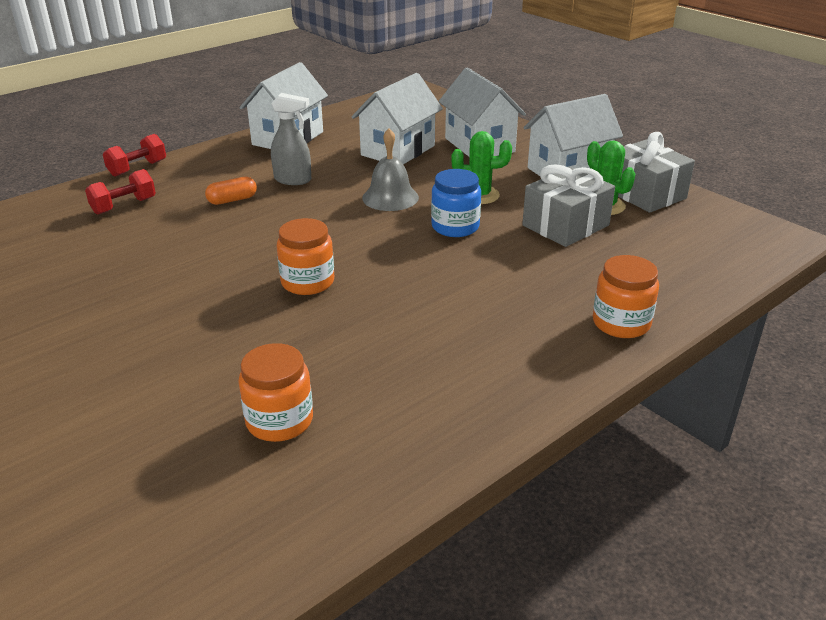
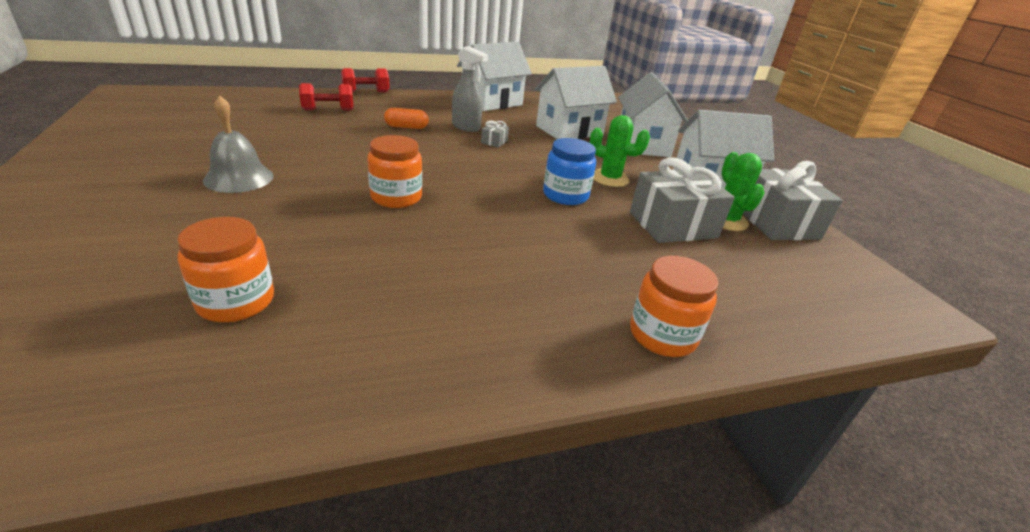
camera: 20 degrees right, 0 degrees up
grey bell [362,128,419,211] -> grey bell moved to [203,95,273,193]
none -> grey gift [481,121,509,148]

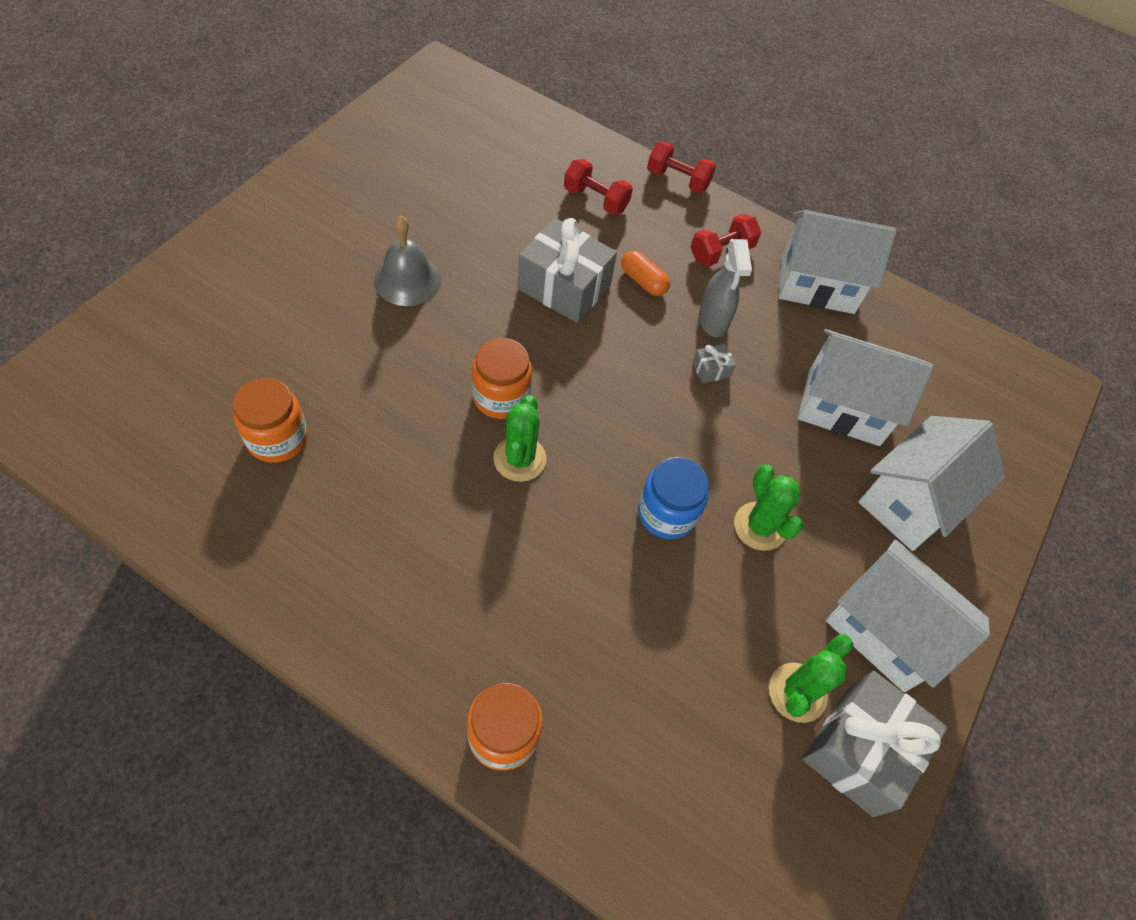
camera: 45 degrees right, 25 degrees up
grey gift [630,157,735,243] -> grey gift moved to [517,218,617,323]
none -> green cactus [493,395,547,482]
none -> red dumbbell [690,214,761,266]

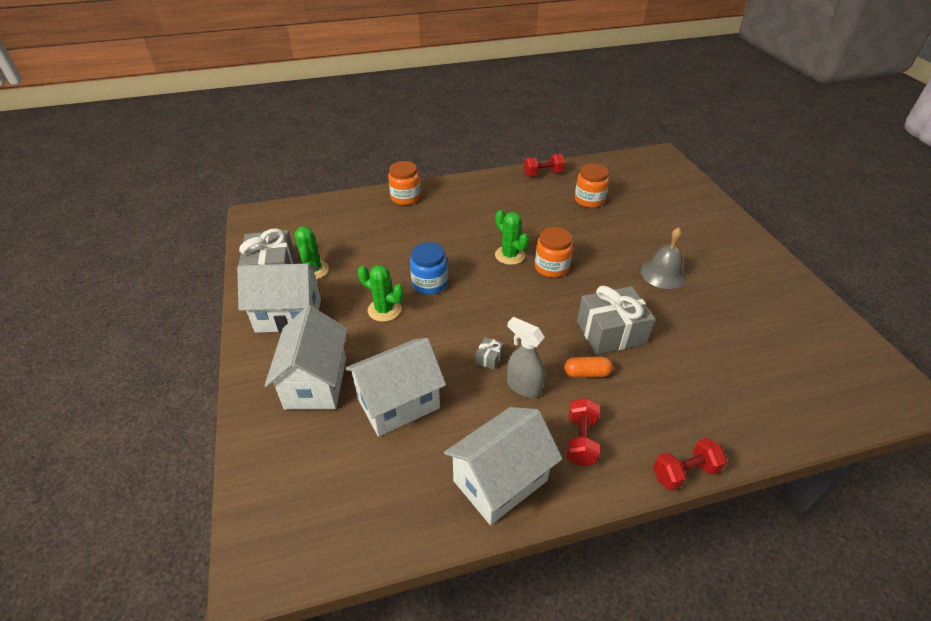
camera: 140 degrees right, 15 degrees down
red dumbbell [564,159,633,215] -> red dumbbell moved to [524,154,565,176]

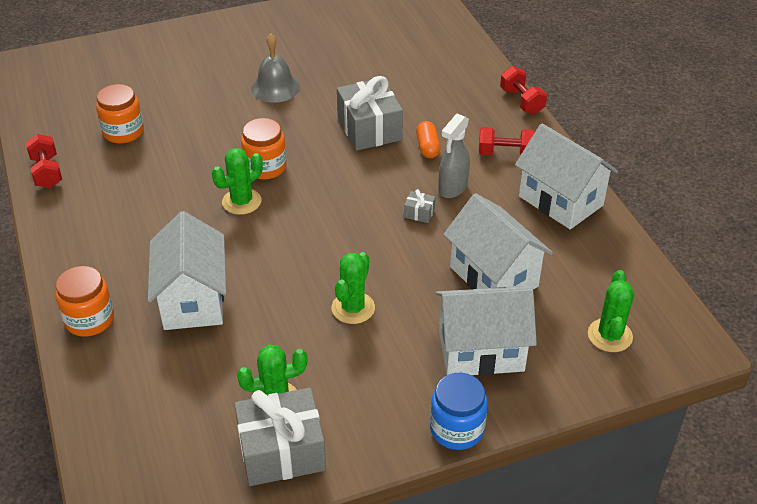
camera: 95 degrees left, 0 degrees up
white house [237,264,321,333] -> white house moved to [148,211,226,330]
blue jar [410,242,448,294] -> blue jar moved to [430,373,488,450]
none -> green cactus [588,270,634,352]

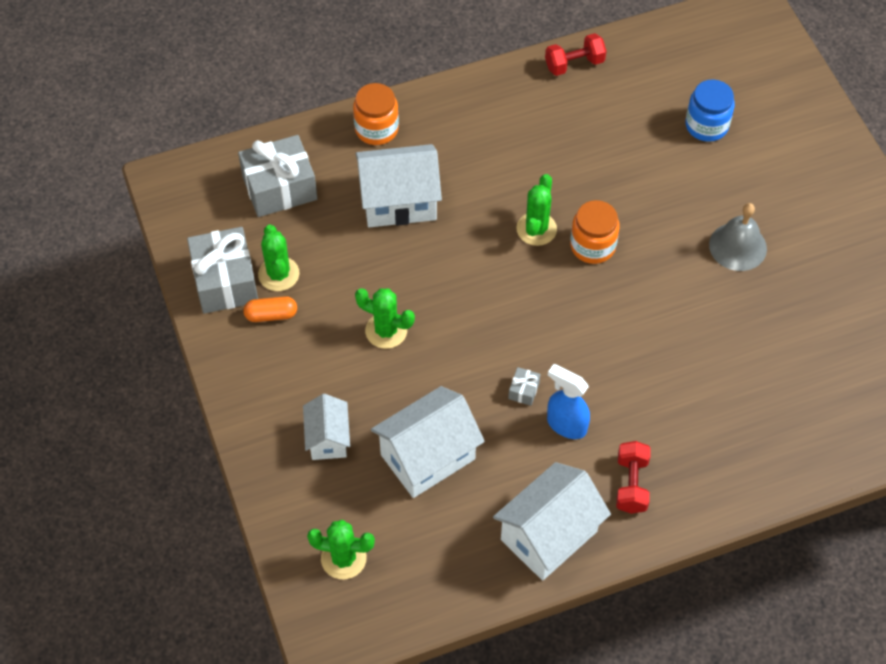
camera: 90 degrees right, 15 degrees up
orange jar [96,84,144,144] -> none
green cactus [212,148,263,215] -> green cactus turned 60 degrees clockwise [516,174,557,246]
grey gift [337,76,403,151] -> grey gift moved to [238,135,318,217]
orange capsule [416,121,440,158] -> orange capsule moved to [243,296,297,322]
blue jar [430,373,488,450] -> blue jar moved to [686,80,735,142]
white house [435,286,537,376] -> white house [303,394,350,460], size x0.59
grey spray bottle [438,114,470,198] -> blue spray bottle [547,364,590,439]
red dumbbell [500,66,547,114] -> none

